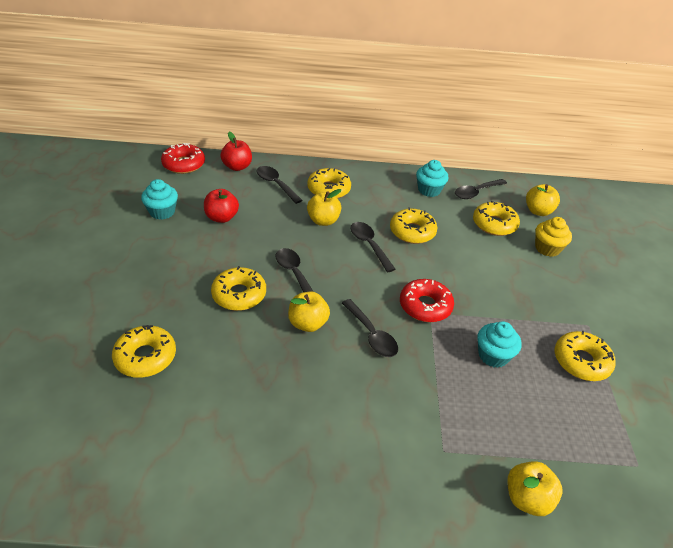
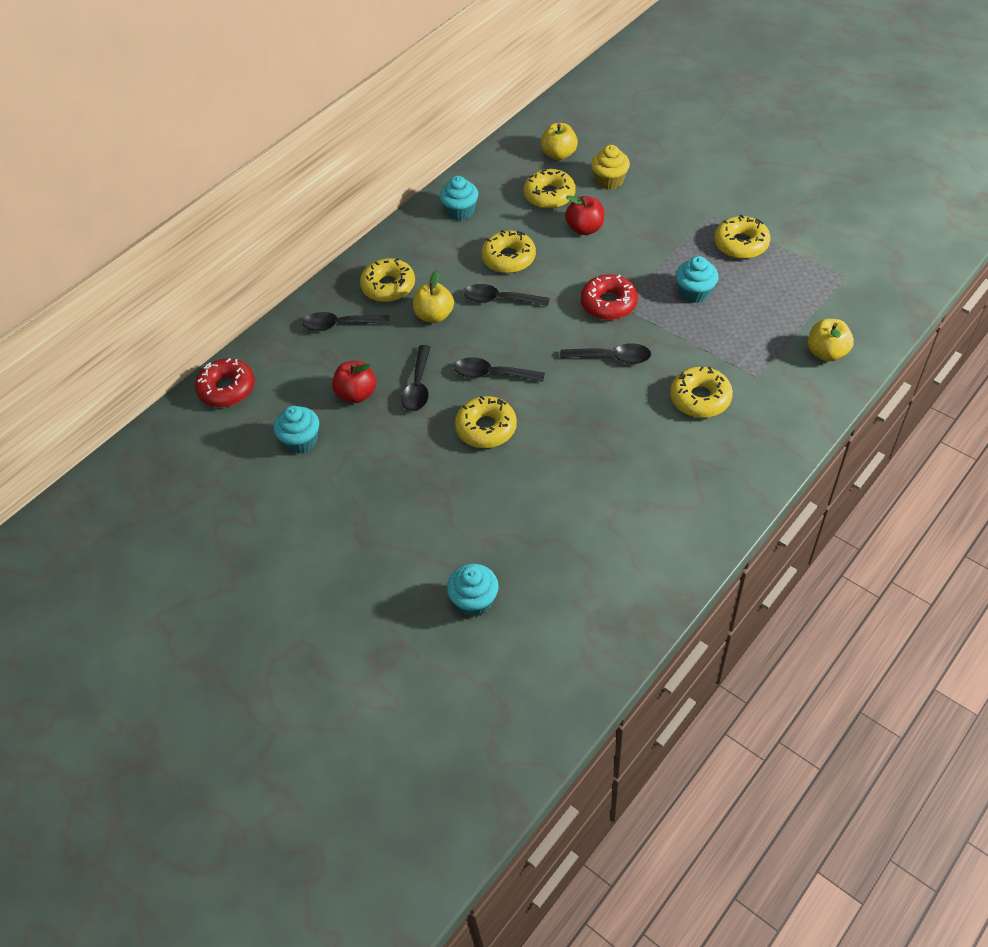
camera: 45 degrees left, 10 degrees up
yellow donut [112,325,176,378] -> yellow donut moved to [670,367,733,418]
red apple [221,132,252,171] -> red apple moved to [565,195,604,235]
yellow apple [288,292,330,332] -> none
black spoon [455,179,507,199] -> black spoon moved to [401,345,430,412]
none -> turquoise cupcake [447,564,499,616]

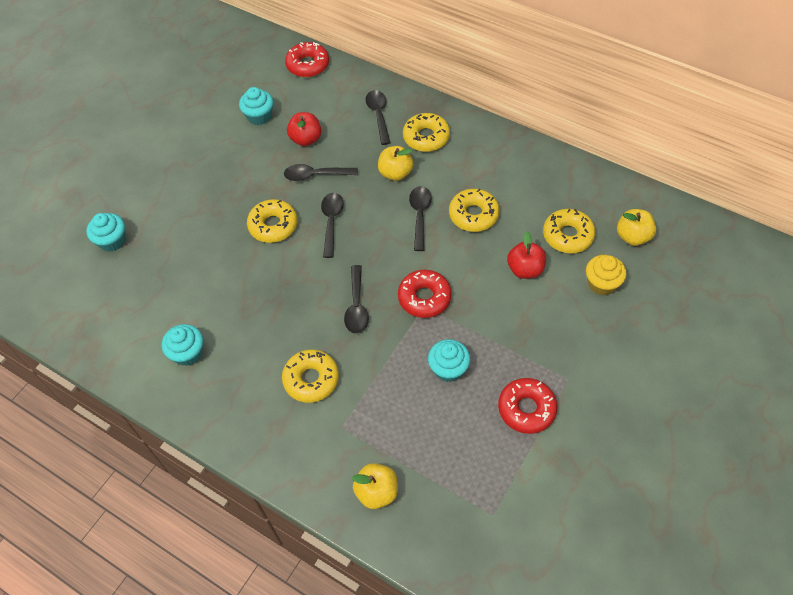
camera: 80 degrees right, 5 degrees up
turquoise cupcake [440,176,478,221] -> turquoise cupcake moved to [162,324,203,366]
yellow donut [714,215,771,259] -> red donut [498,378,557,434]

